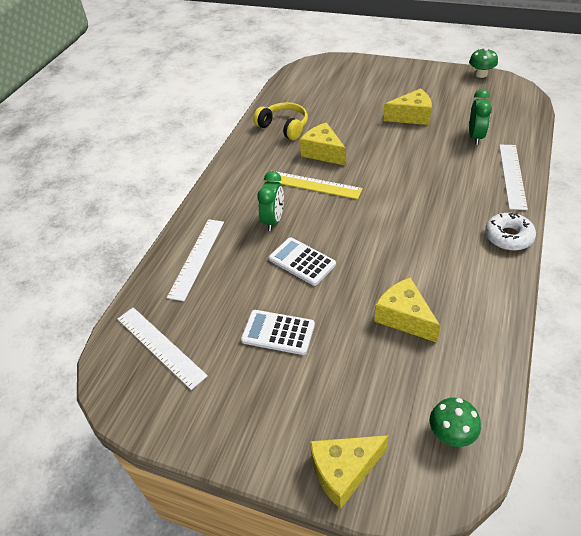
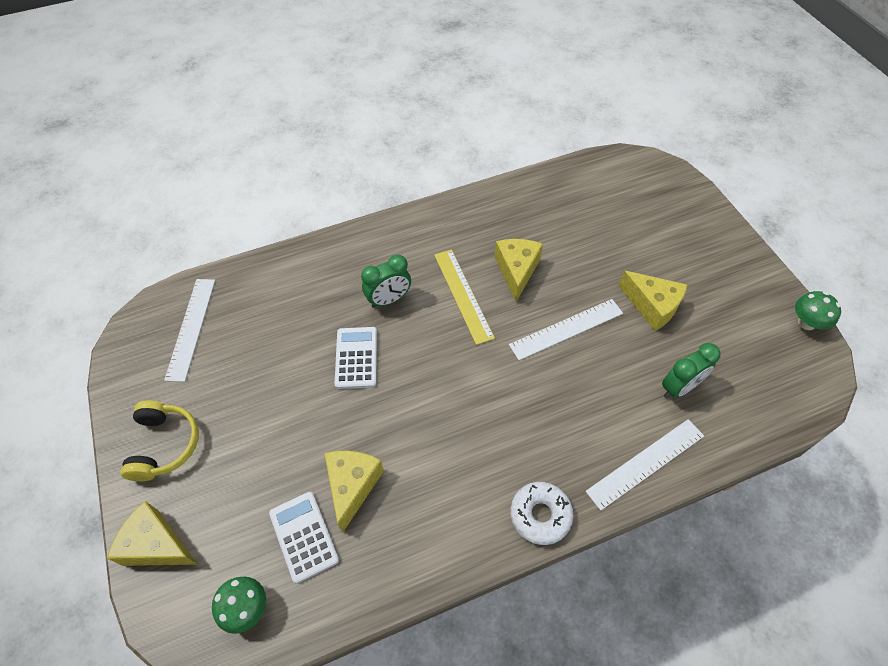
camera: 45 degrees right, 10 degrees up
white ruler [167,219,224,301] -> white ruler moved to [509,299,623,360]
white calculator [241,310,315,355] -> white calculator moved to [269,492,339,584]
yellow headphones [253,102,308,140] -> yellow headphones moved to [121,400,199,482]

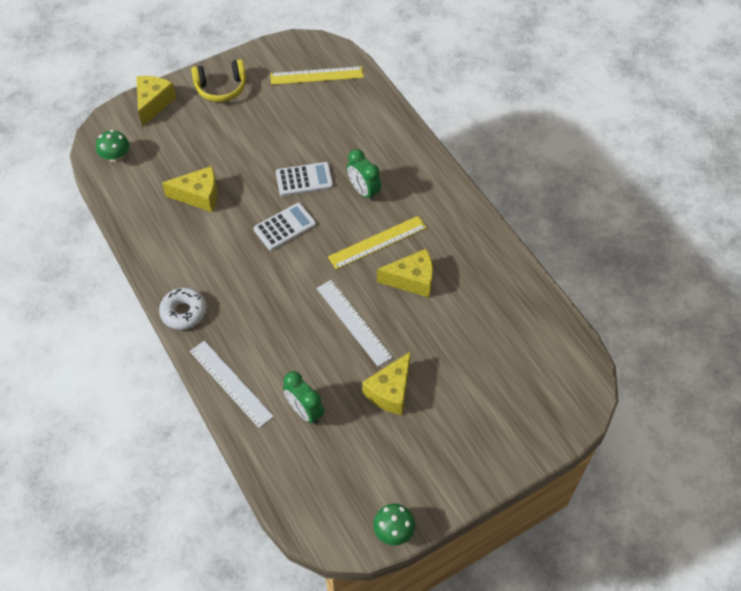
camera: 80 degrees right, 0 degrees up
white ruler [164,279,215,382] -> yellow ruler [270,66,364,85]
white calculator [269,492,339,584] -> white calculator moved to [253,203,316,251]

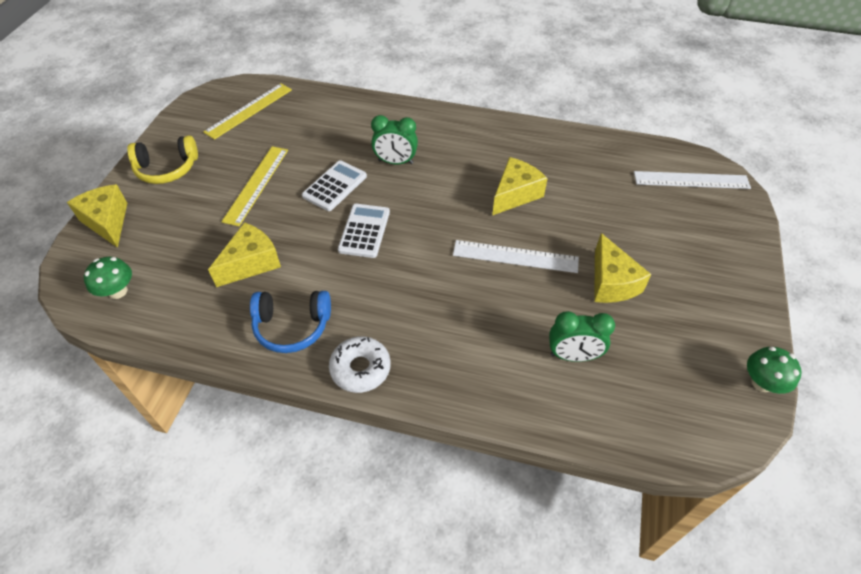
camera: 45 degrees left, 5 degrees down
white ruler [190,341,274,428] -> white ruler moved to [634,171,751,189]
yellow headphones [191,59,246,102] -> yellow headphones turned 45 degrees clockwise [127,135,198,184]
yellow ruler [328,216,427,270] -> yellow ruler moved to [221,146,288,226]
none -> blue headphones [250,291,331,353]

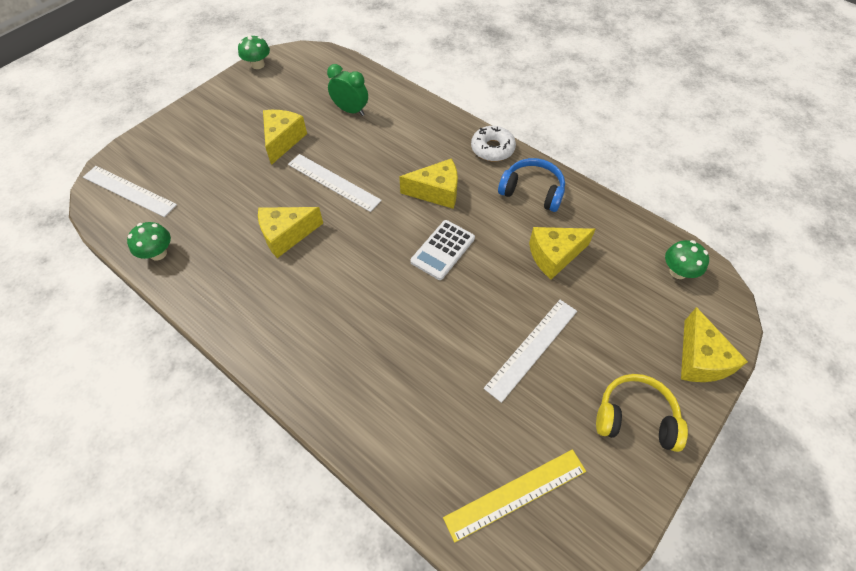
camera: 155 degrees left, 5 degrees up
yellow ruler [221,146,288,226] -> white ruler [484,300,577,403]
white calculator [302,160,367,211] -> none
green clock [371,115,418,164] -> none
none -> green mushroom [127,222,171,261]
none -> yellow cheese [399,158,458,209]

